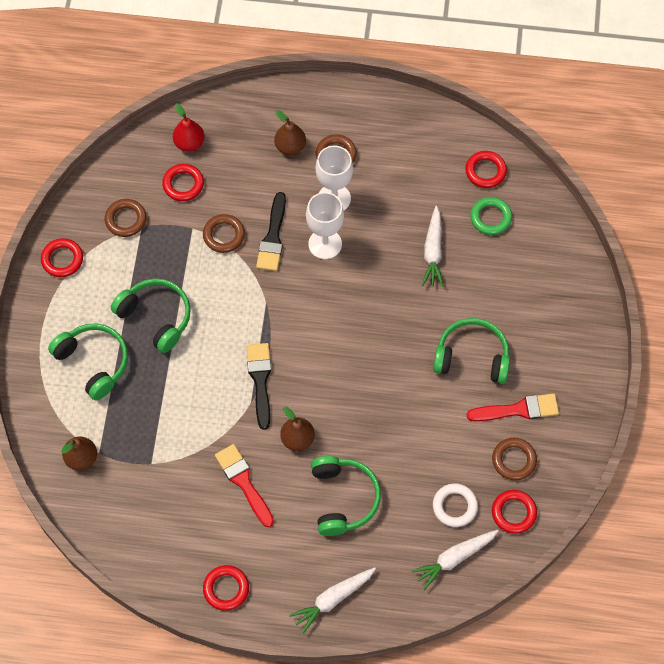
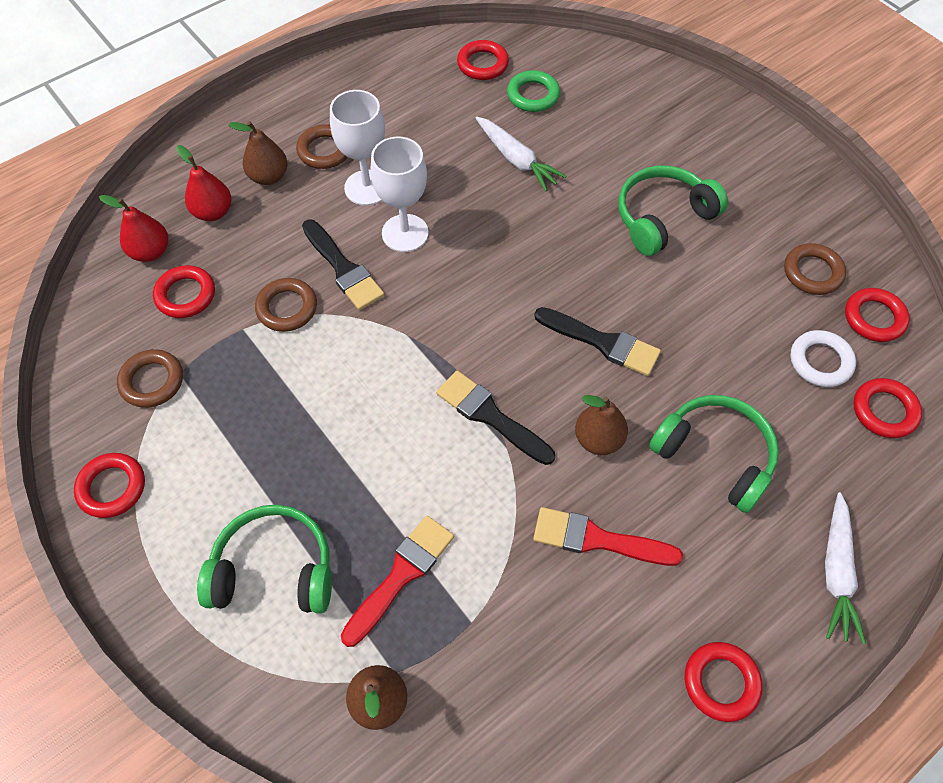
camera: 45 degrees left, 5 degrees down
green headphones [111,279,191,353] -> none
white carrot [411,530,498,590] -> red ring [853,378,922,438]
red brush [467,393,559,421] -> red brush moved to [341,515,454,647]
none -> red pear [176,145,231,221]
none -> black brush [534,307,661,376]

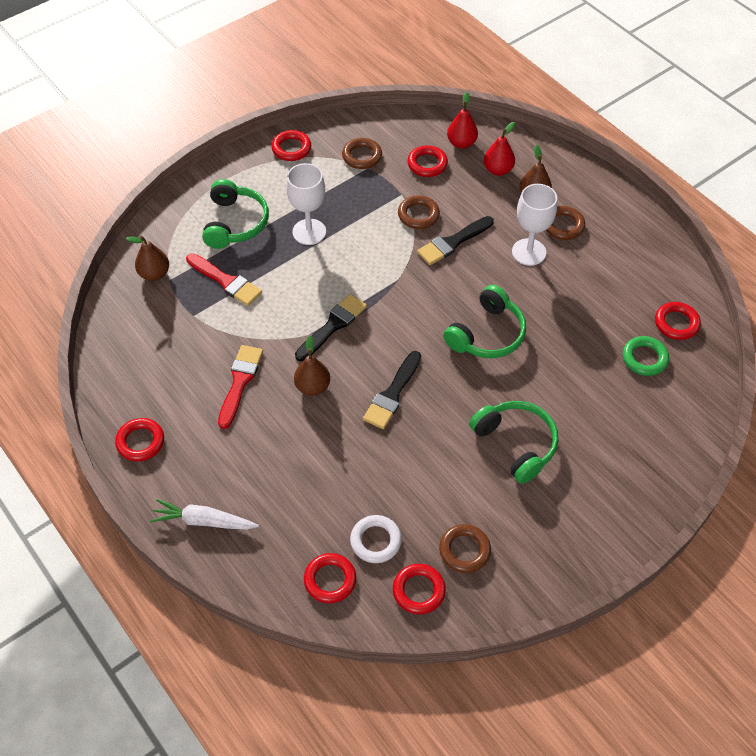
camera: 90 degrees right, 5 degrees down
white goblet [371,136,429,252] -> white goblet moved to [286,163,326,245]
white carrot [476,117,566,191] -> none
green headphones [649,395,779,513] -> green headphones moved to [443,285,526,358]

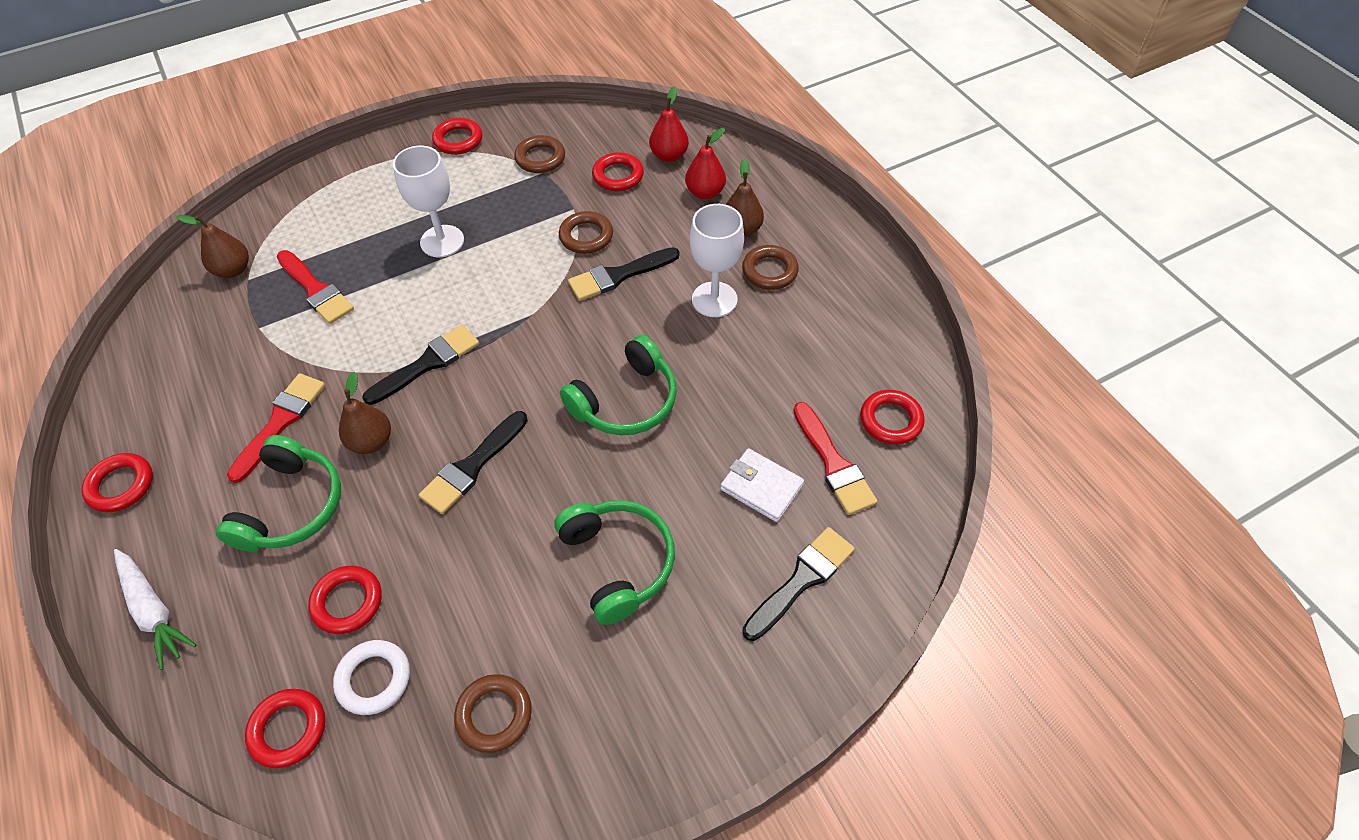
camera: 10 degrees right, 0 degrees up
white carrot [150,499,259,530] -> white carrot turned 150 degrees counterclockwise [114,549,196,670]
green headphones [202,179,269,249] -> green headphones moved to [216,435,341,552]
red ring [393,564,446,614] -> red ring moved to [308,566,382,634]
green ring [623,336,669,376] -> red brush [793,402,878,515]
none -> white wallet [721,448,804,522]
none -> black brush [742,527,855,641]

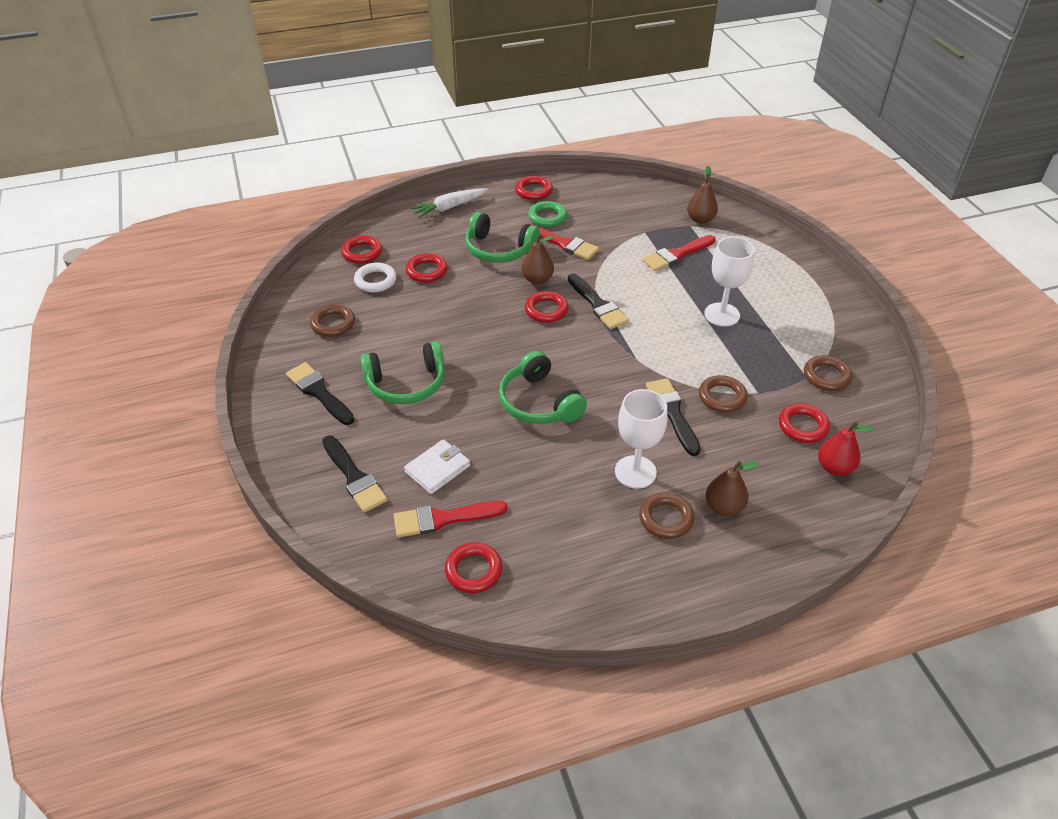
camera: 100 degrees right, 10 degrees down
black brush [419,411,528,514] -> black brush moved to [286,362,355,425]
red ring [432,118,482,155] -> red ring moved to [525,291,568,323]
red pear [685,128,726,199] -> none
none -> green ring [528,201,567,227]

